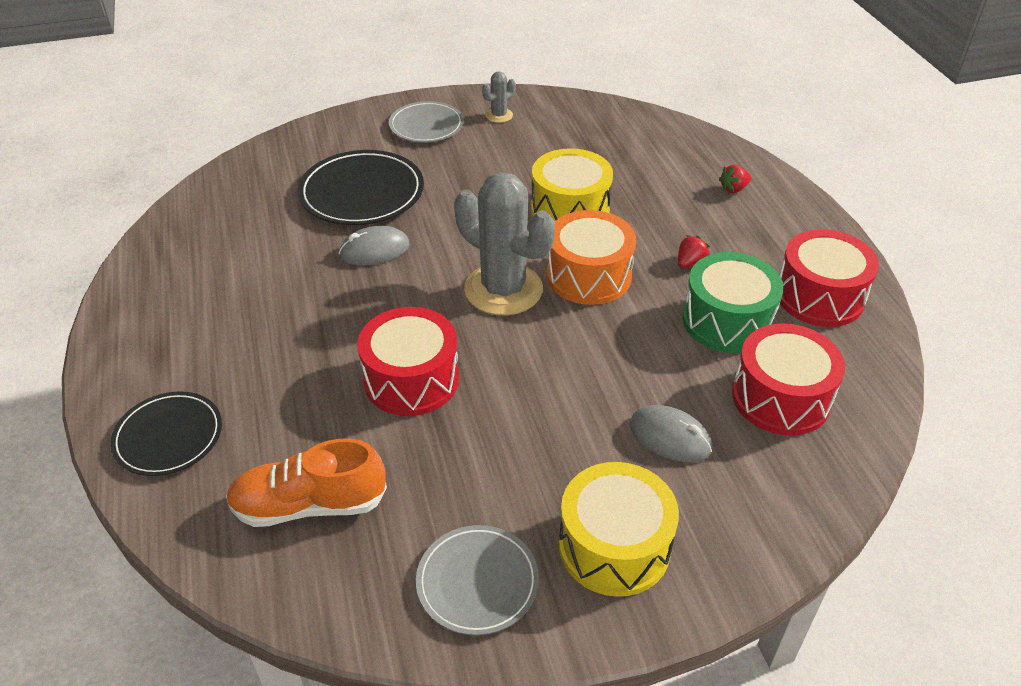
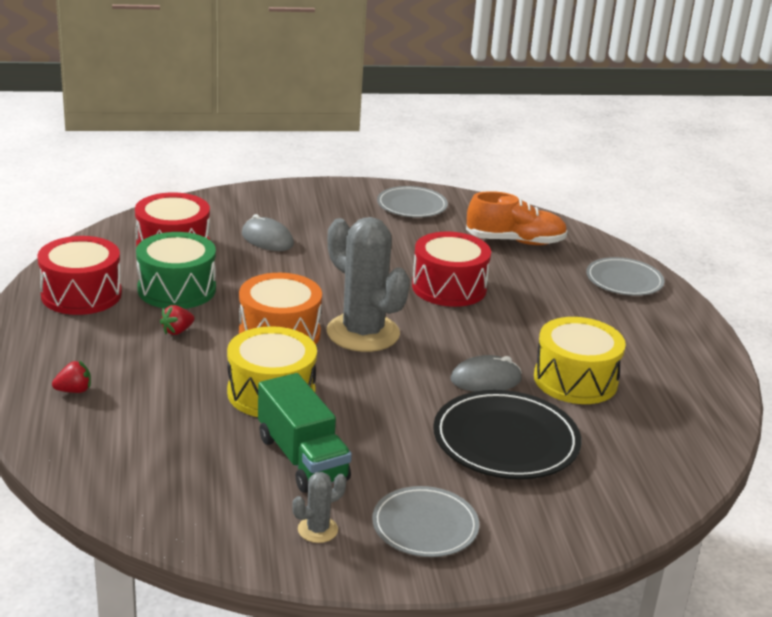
camera: 175 degrees left, 15 degrees down
black plate [110,391,222,476] -> grey plate [586,257,664,296]
yellow drum [559,462,679,597] -> yellow drum moved to [534,317,626,404]
none -> green truck [258,373,352,493]

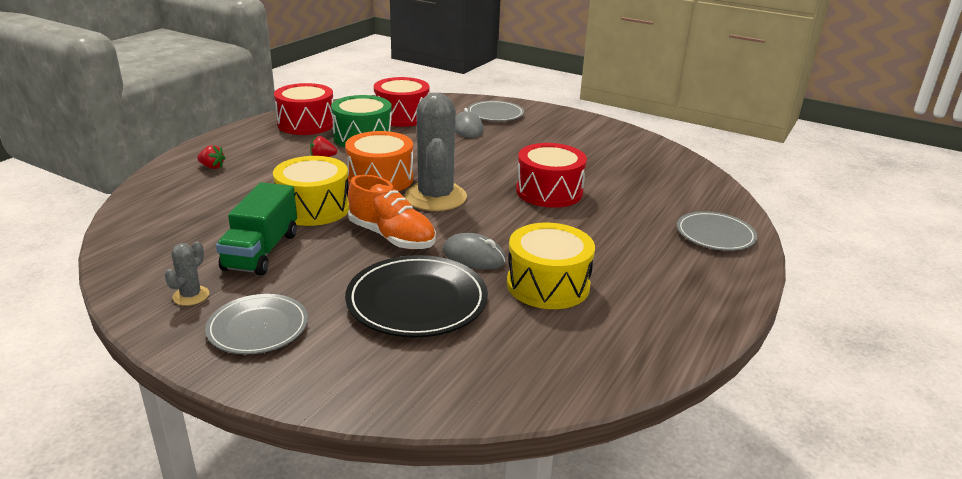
camera: 40 degrees right, 0 degrees up
grey cactus [292,472,347,543] -> grey cactus turned 75 degrees counterclockwise [165,241,209,306]
grey plate [377,186,448,218] -> grey plate moved to [468,100,524,121]
orange shoe [466,191,568,245] -> orange shoe moved to [348,175,436,249]

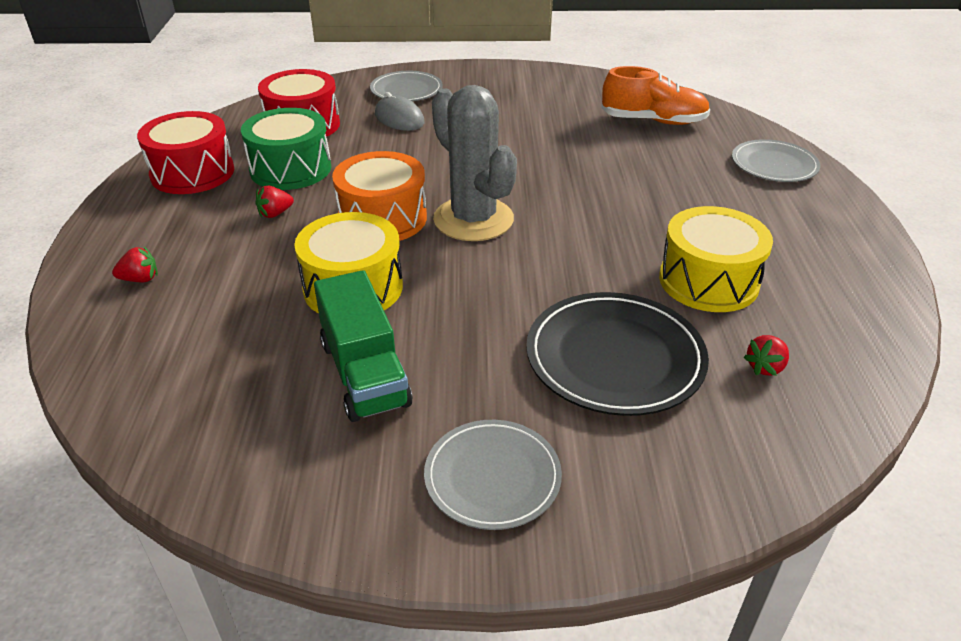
camera: 30 degrees left, 10 degrees up
grey cactus [165,241,209,306] -> none
orange shoe [348,175,436,249] -> orange shoe moved to [601,66,710,125]
grey mouse [443,233,506,270] -> none
red drum [516,143,587,208] -> none
none -> red strawberry [744,335,789,376]

